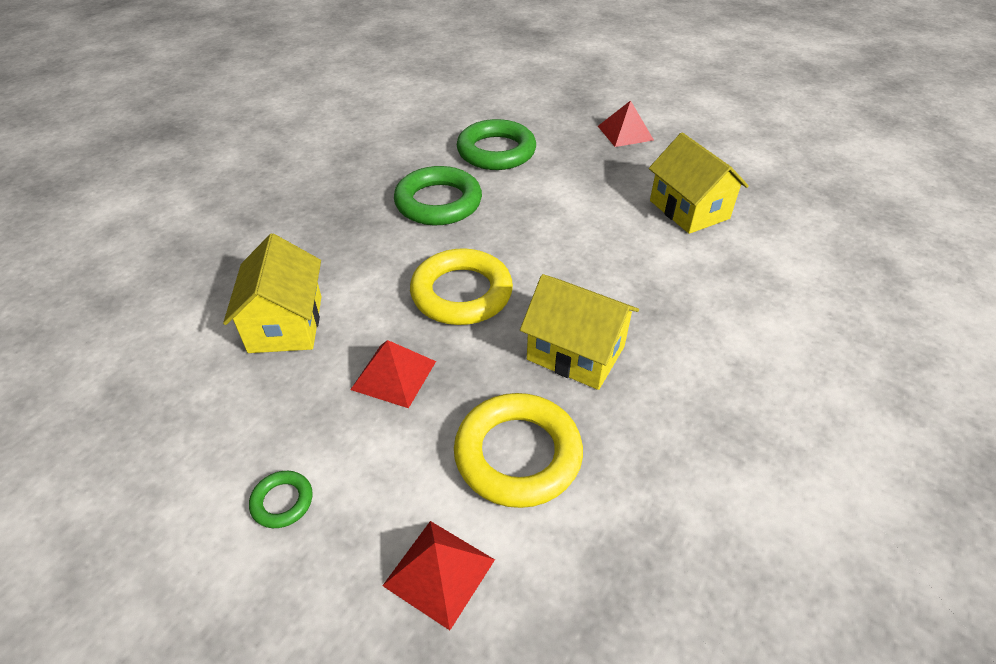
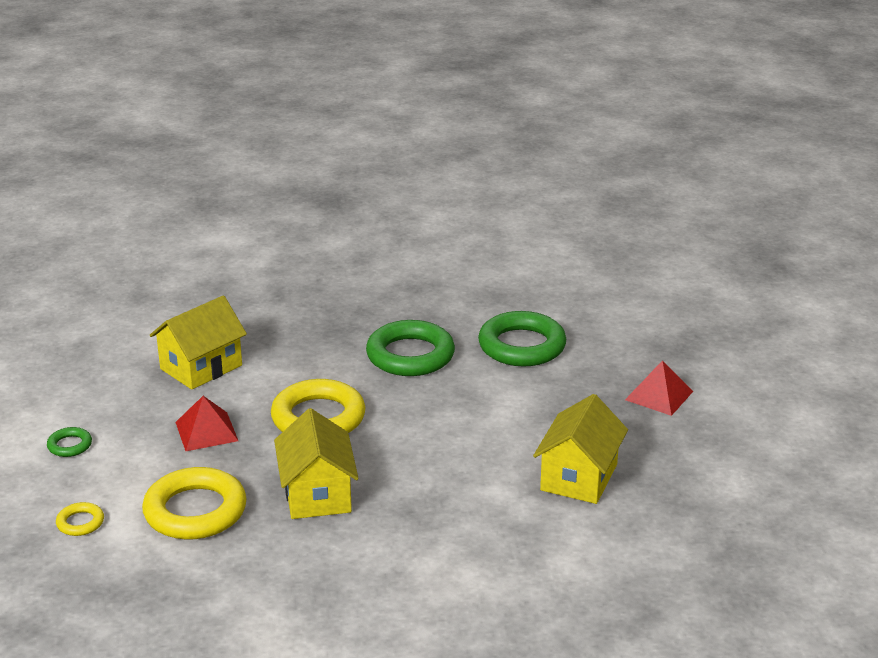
camera: 50 degrees right, 15 degrees down
red pyramid [382,521,495,630] -> yellow ring [56,502,104,536]

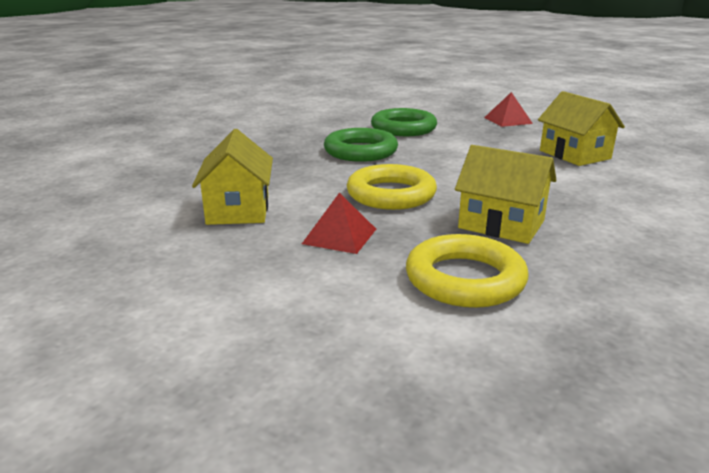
camera: 50 degrees left, 5 degrees down
green ring [47,427,92,457] -> none
yellow ring [56,502,104,536] -> none

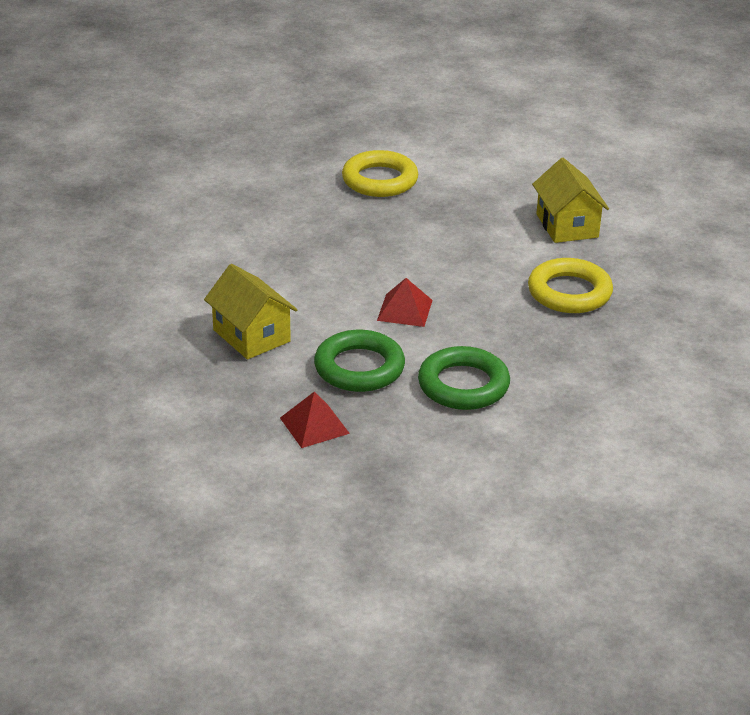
camera: 170 degrees right, 10 degrees up
red pyramid [302,193,376,254] -> red pyramid moved to [377,278,433,327]
green ring [324,128,398,162] -> green ring moved to [314,330,405,392]
yellow ring [347,164,437,210] -> yellow ring moved to [528,258,613,313]
yellow house [455,145,556,244] -> none

